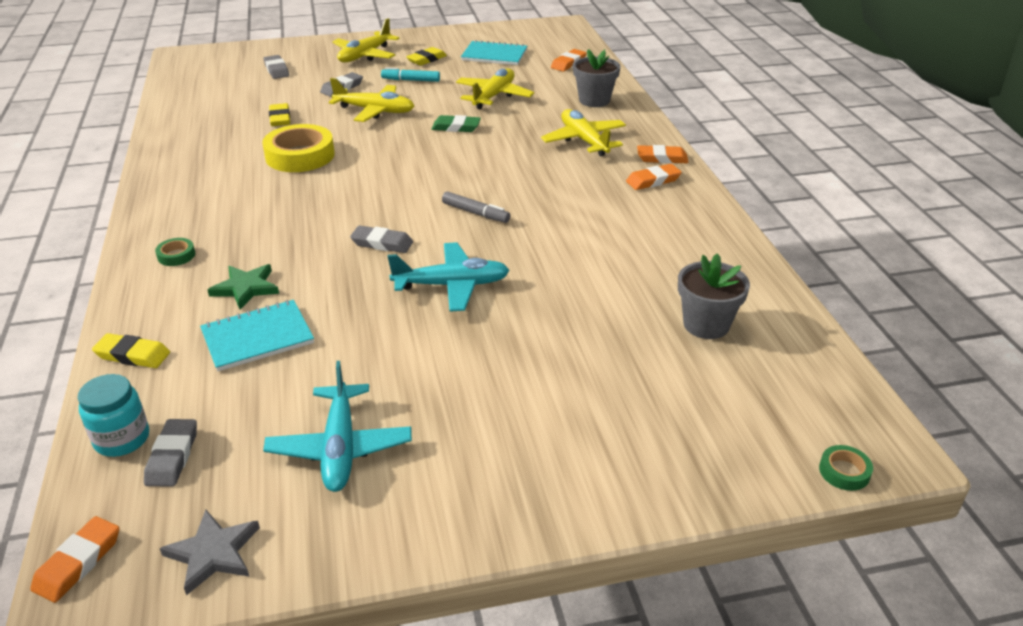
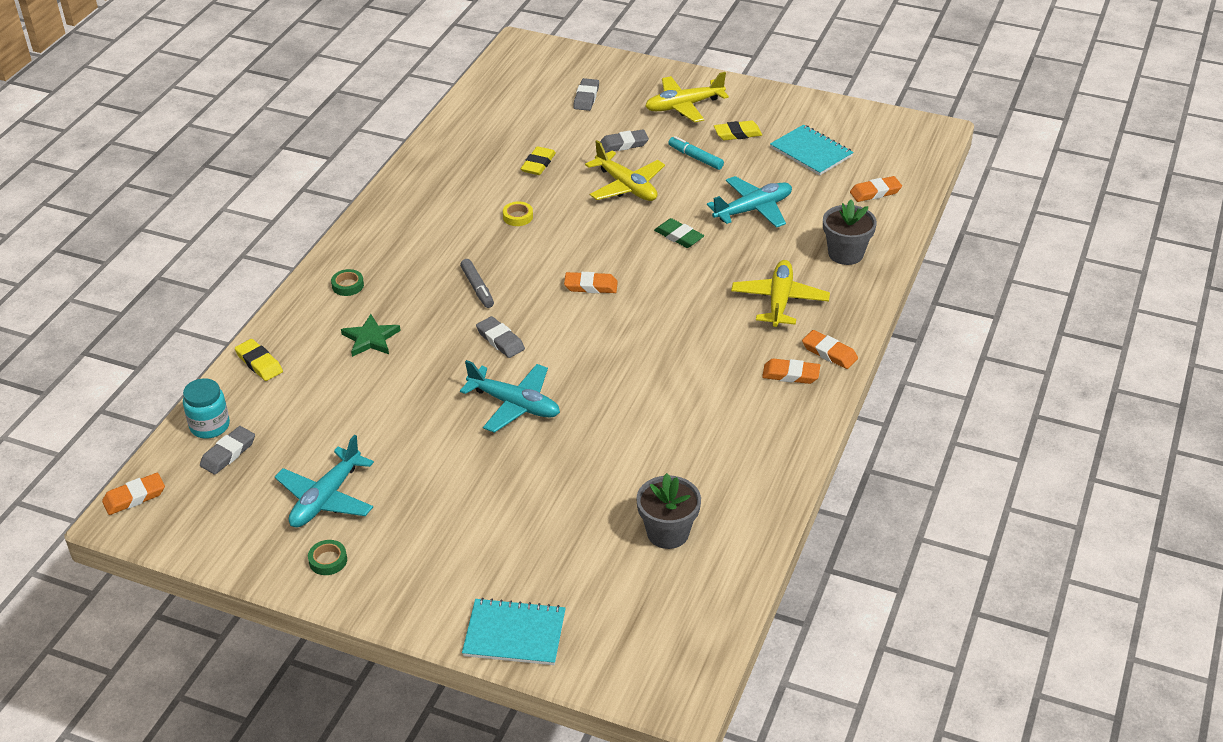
camera: 35 degrees right, 5 degrees up
grey star [159,510,260,595] -> none
turquoise notebook [200,300,314,371] -> turquoise notebook moved to [462,598,566,665]
yellow tape [262,124,335,172] -> yellow tape [503,201,533,226], size x0.45
grey marker [442,191,511,223] -> grey marker moved to [460,259,494,308]
yellow plane [456,68,534,109] -> turquoise plane [707,176,792,228]
green tape [819,445,873,491] -> green tape moved to [308,540,347,575]
none -> orange eraser [564,272,618,293]

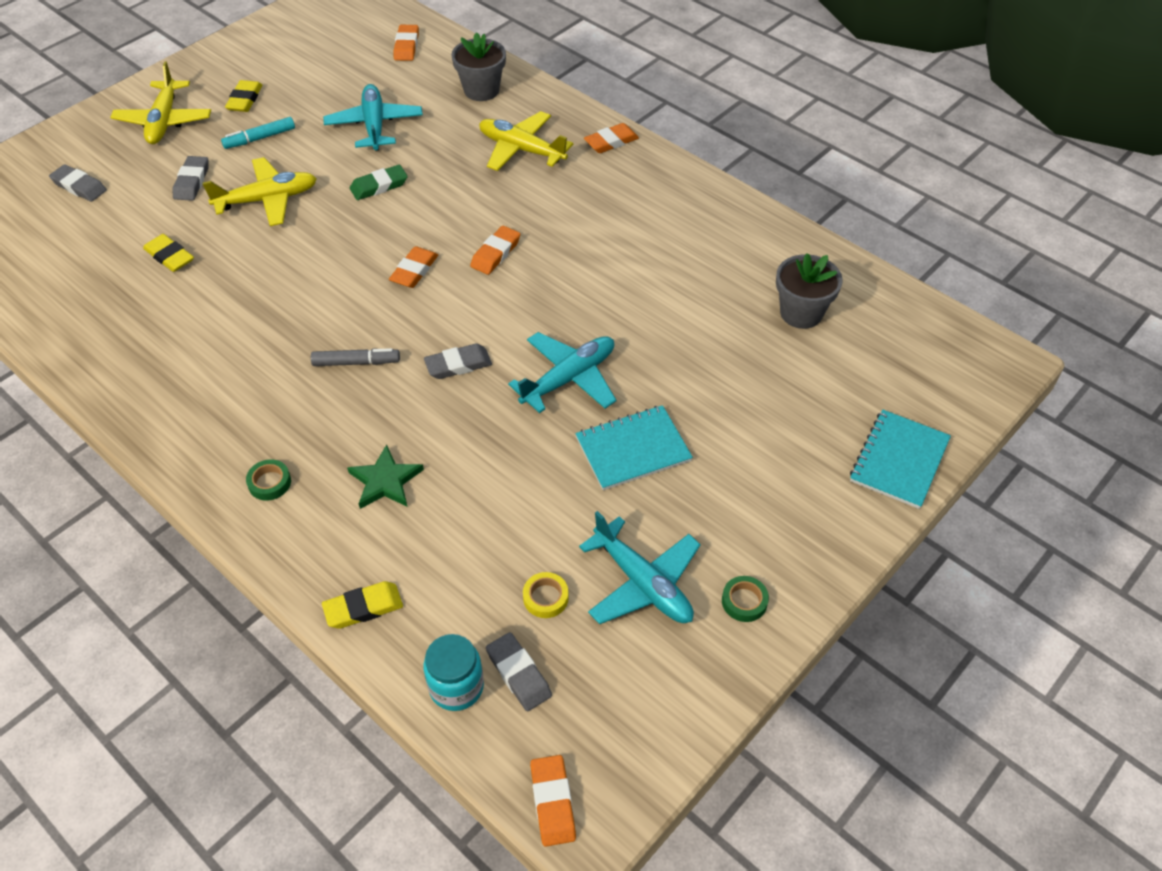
camera: 70 degrees left, 10 degrees up
yellow tape [503,201,533,226] -> yellow tape moved to [523,572,569,618]
orange eraser [762,358,820,384] -> orange eraser moved to [470,226,520,275]
turquoise notebook [770,124,854,176] -> turquoise notebook moved to [575,405,693,490]

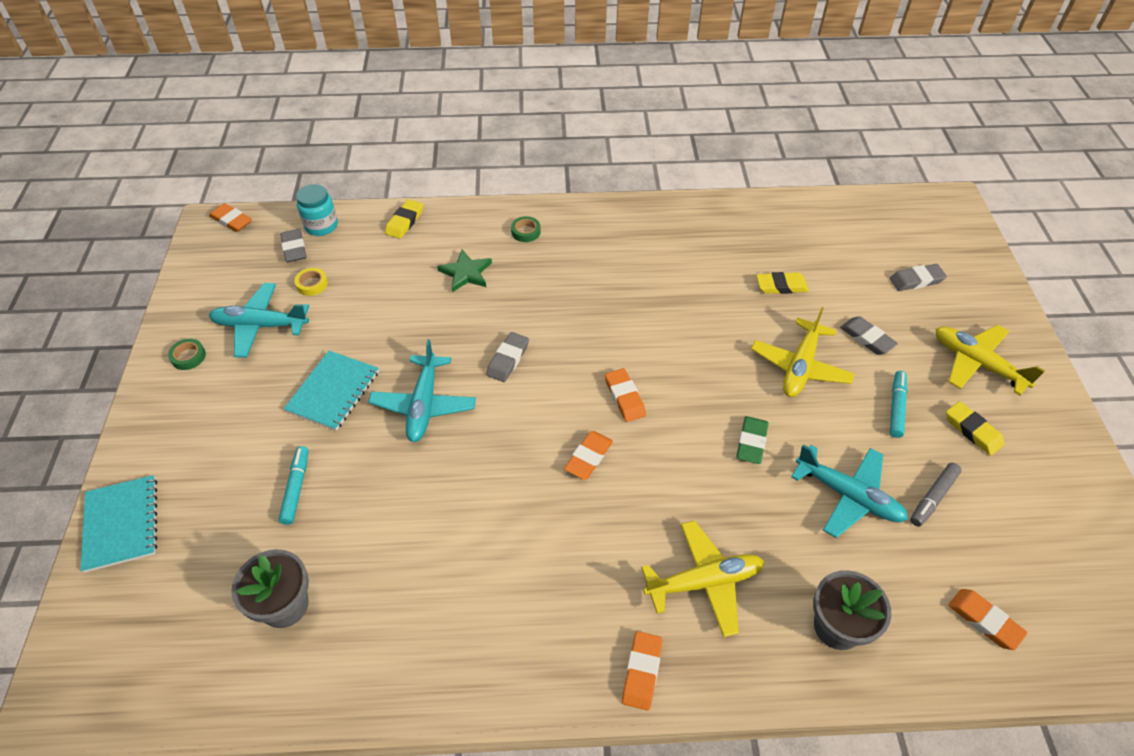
camera: 135 degrees right, 0 degrees up
grey marker [311,348,400,366] -> grey marker moved to [910,463,962,527]
orange eraser [470,226,520,275] -> orange eraser turned 45 degrees clockwise [564,431,613,480]
grey eraser [486,632,552,711] -> grey eraser turned 60 degrees clockwise [280,229,306,262]
none -> turquoise marker [279,446,308,525]

